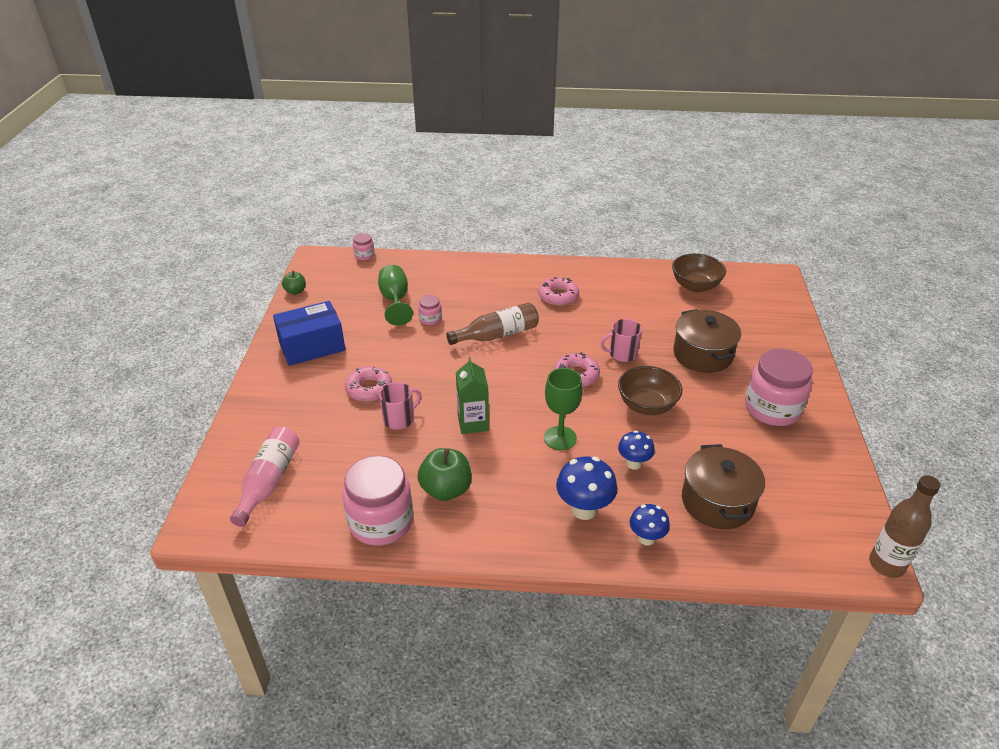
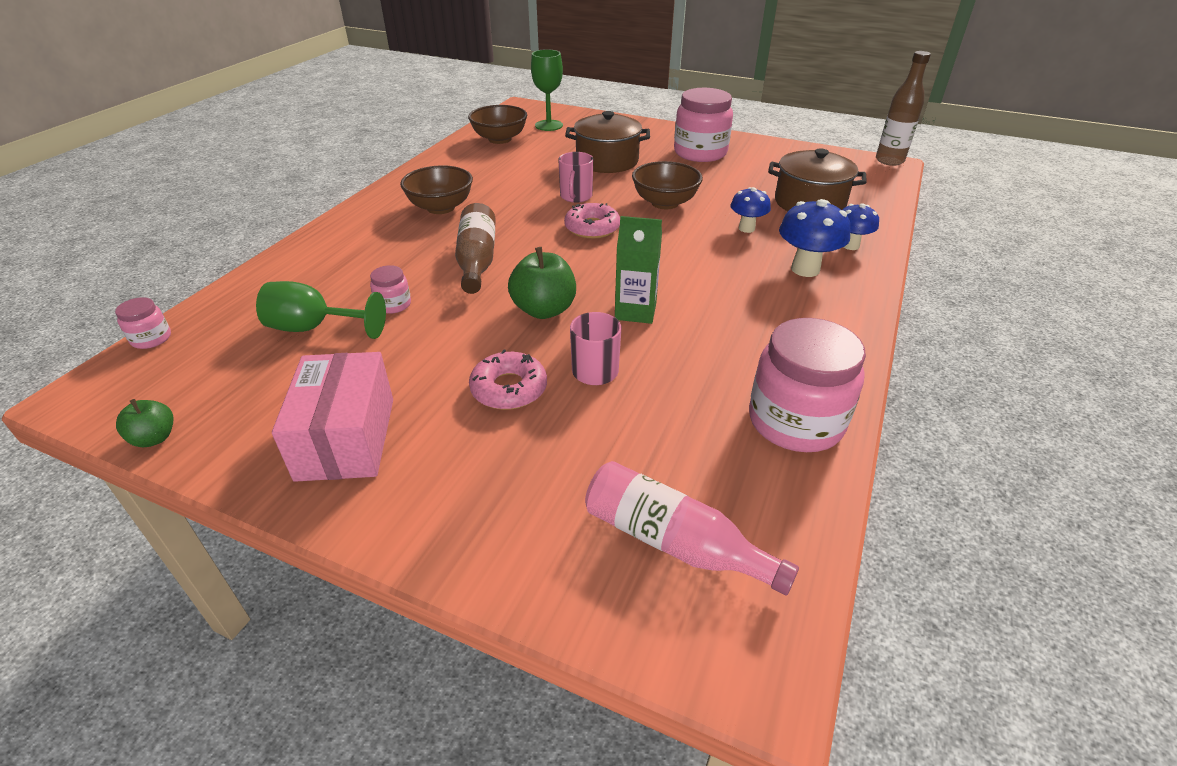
camera: 70 degrees left, 0 degrees up
blue box [273,301,345,366] -> pink box [272,352,393,482]
green apple [418,448,472,501] -> green apple moved to [508,247,576,319]
pink donut [539,277,579,306] -> brown bowl [400,165,473,214]
green goblet [544,368,583,450] -> green goblet moved to [531,49,563,131]

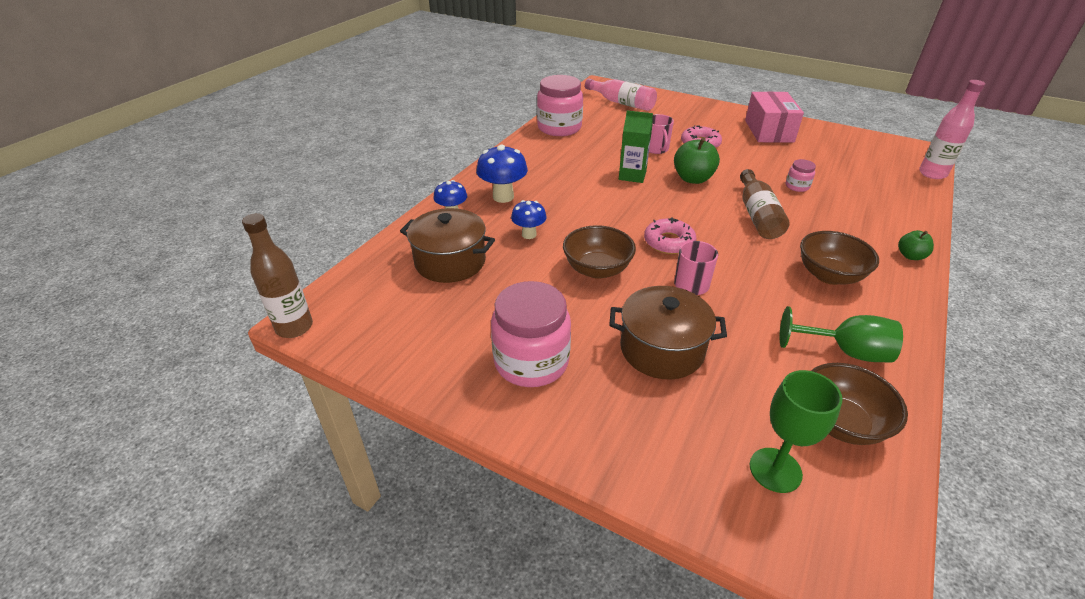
camera: 175 degrees left, 0 degrees up
pink jar [115,297,171,349] -> pink bottle [919,80,985,179]
green apple [116,399,174,447] -> green apple moved to [898,230,934,260]
green goblet [256,281,386,339] -> green goblet moved to [779,306,903,363]

